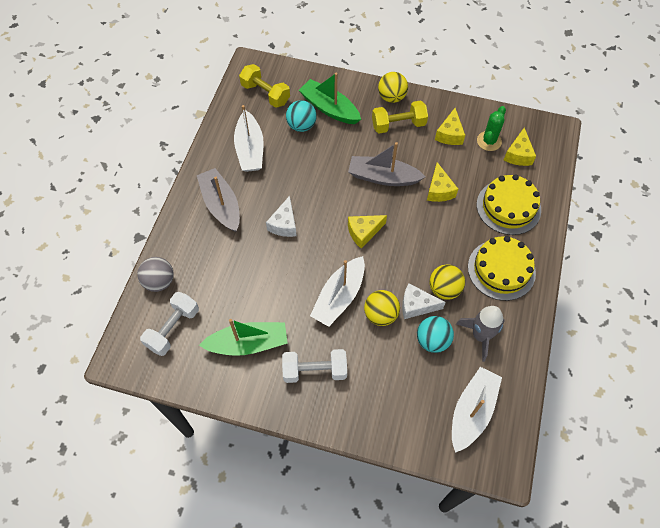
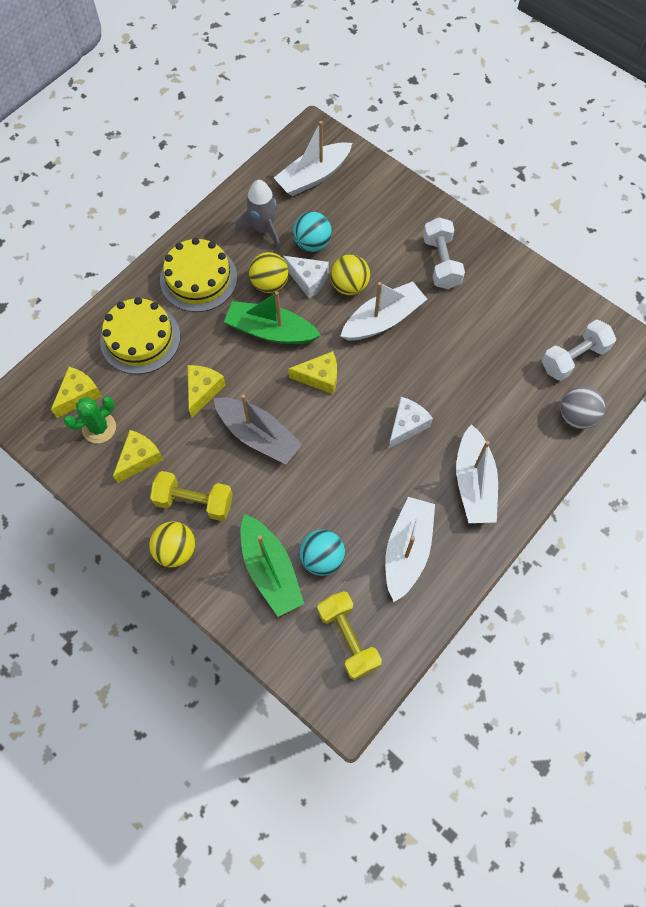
camera: 155 degrees left, 5 degrees up
grey boat [197,168,240,232] -> white boat [456,424,498,523]
green boat [199,319,288,356] -> green boat moved to [224,291,321,344]
white dumbbell [282,349,347,383] -> white dumbbell turned 60 degrees clockwise [423,217,465,289]

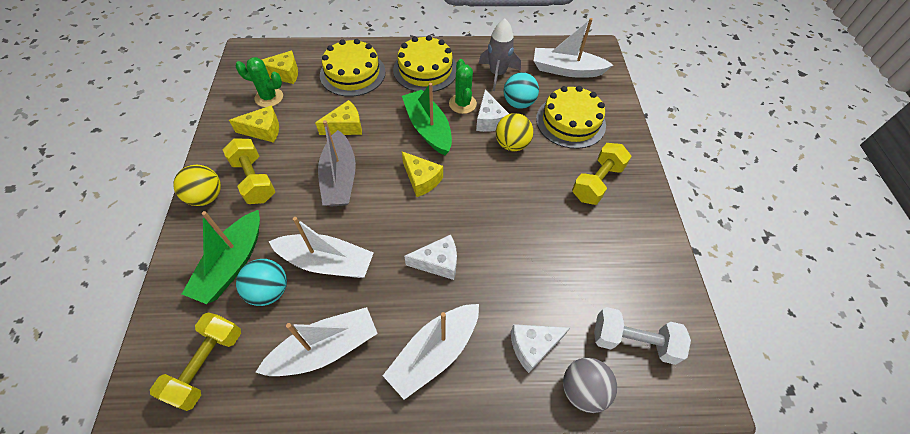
camera: 45 degrees right, 10 degrees down
yellow ball [249,252,289,293] -> green cactus [449,59,477,114]
white boat [340,281,427,341] -> white boat moved to [268,217,374,278]
white dumbbell [423,217,465,289] -> yellow dumbbell [572,143,632,205]
none -> white cheese [511,324,570,373]
none -> yellow cake [536,86,606,149]

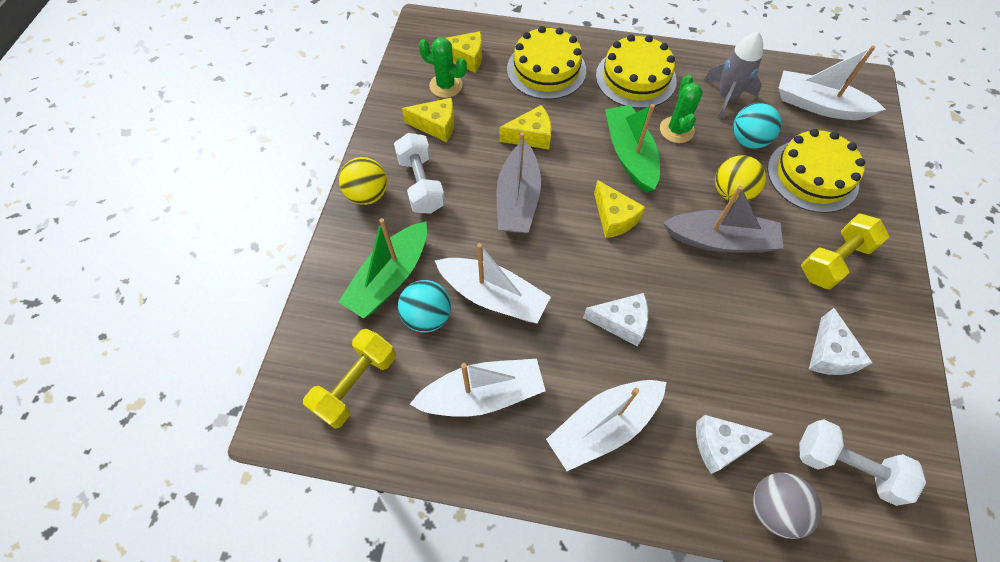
camera: 15 degrees right, 5 degrees up
yellow dumbbell [223,138,276,204] -> white dumbbell [394,133,445,214]
white cheese [476,90,509,132] -> white cheese moved to [809,308,873,375]
none -> grey boat [663,186,783,253]

